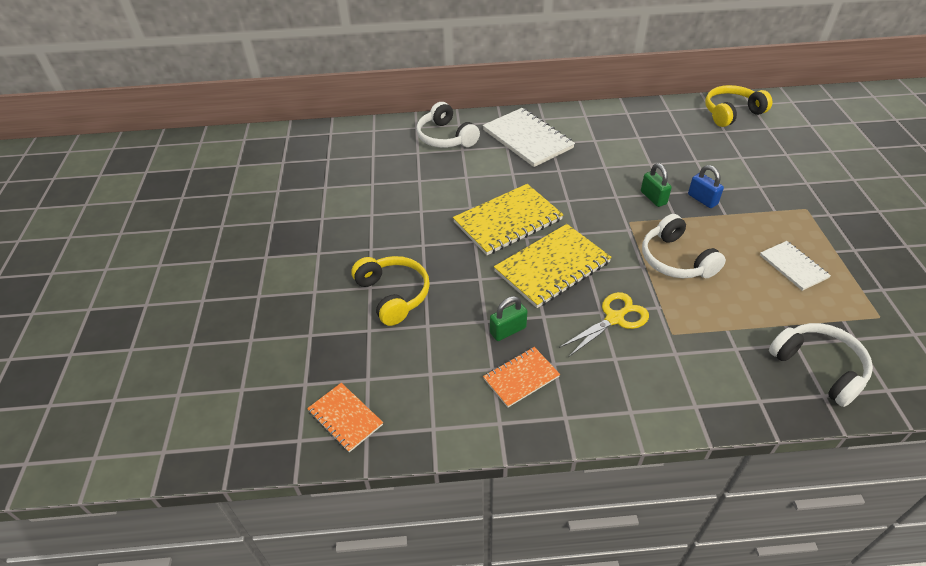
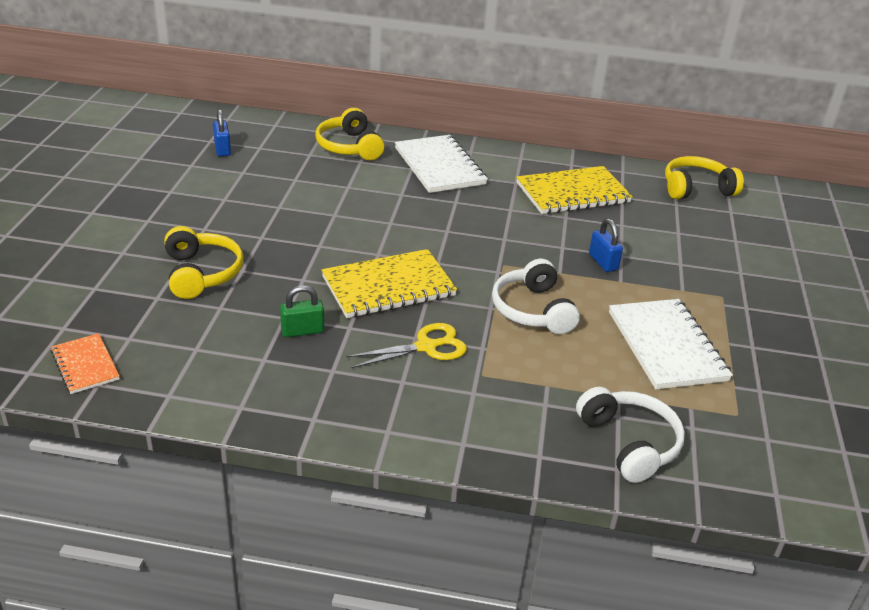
camera: 10 degrees right, 10 degrees down
white headphones [416,102,480,148] -> yellow headphones [315,108,384,160]
yellow notebook [453,184,564,255] -> yellow notebook moved to [516,166,633,214]
orange notebook [483,347,560,408] -> none
green padlock [641,163,672,207] -> none
white notebook [760,241,831,291] -> white notebook [609,299,733,389], size x1.79
none -> blue padlock [213,109,231,156]

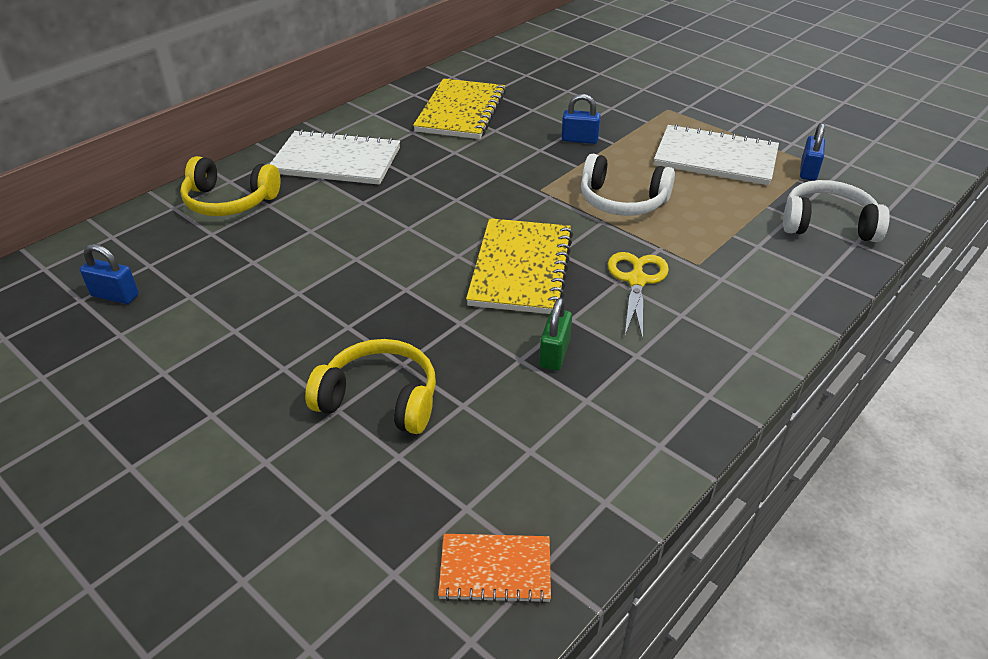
camera: 55 degrees left, 5 degrees up
yellow headphones [665,156,744,199] -> none
none -> blue padlock [800,123,825,181]

